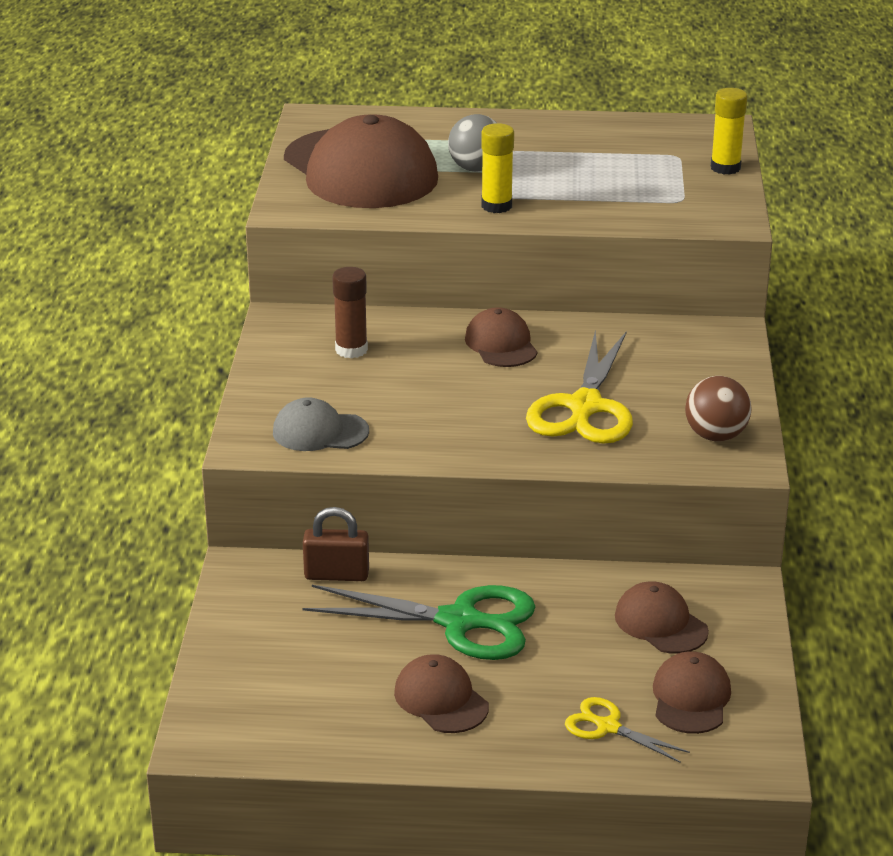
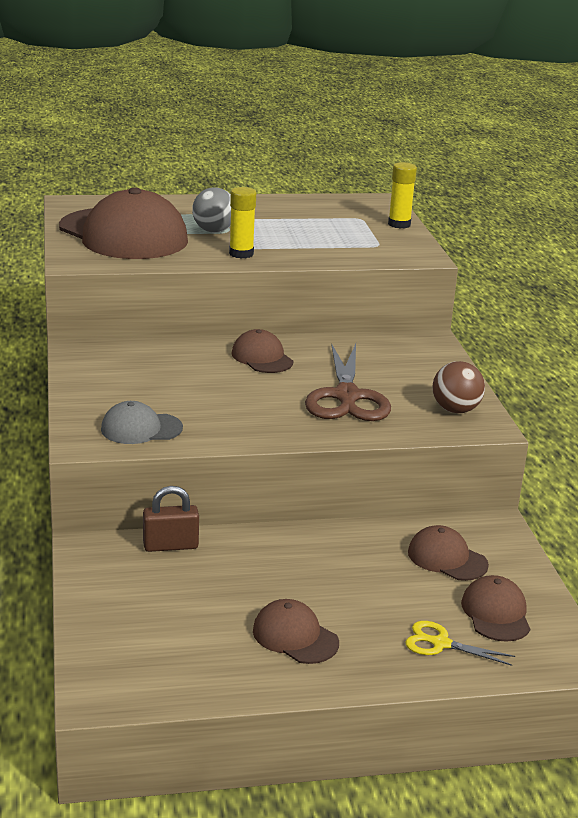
camera: 15 degrees left, 5 degrees down
green scissors [303,585,535,660] -> none
brown glue stick [332,267,368,358] -> none
yellow scissors [526,330,633,444] -> brown scissors [305,343,391,421]

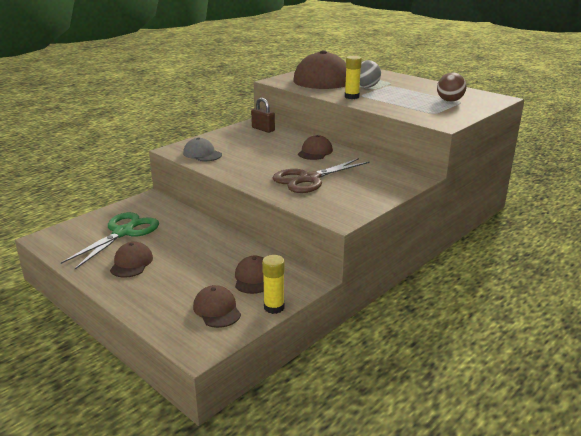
camera: 55 degrees right, 0 degrees up
brown padlock [143,486,199,552] -> brown padlock moved to [251,98,275,133]
yellow glue stick [388,162,417,229] -> yellow glue stick moved to [262,255,285,314]
yellow scissors [405,621,515,666] -> none
brown ball [433,361,485,413] -> brown ball moved to [437,73,467,102]
brown cap [461,575,530,642] -> brown cap turned 75 degrees counterclockwise [193,285,241,328]
none -> green scissors [61,212,159,269]

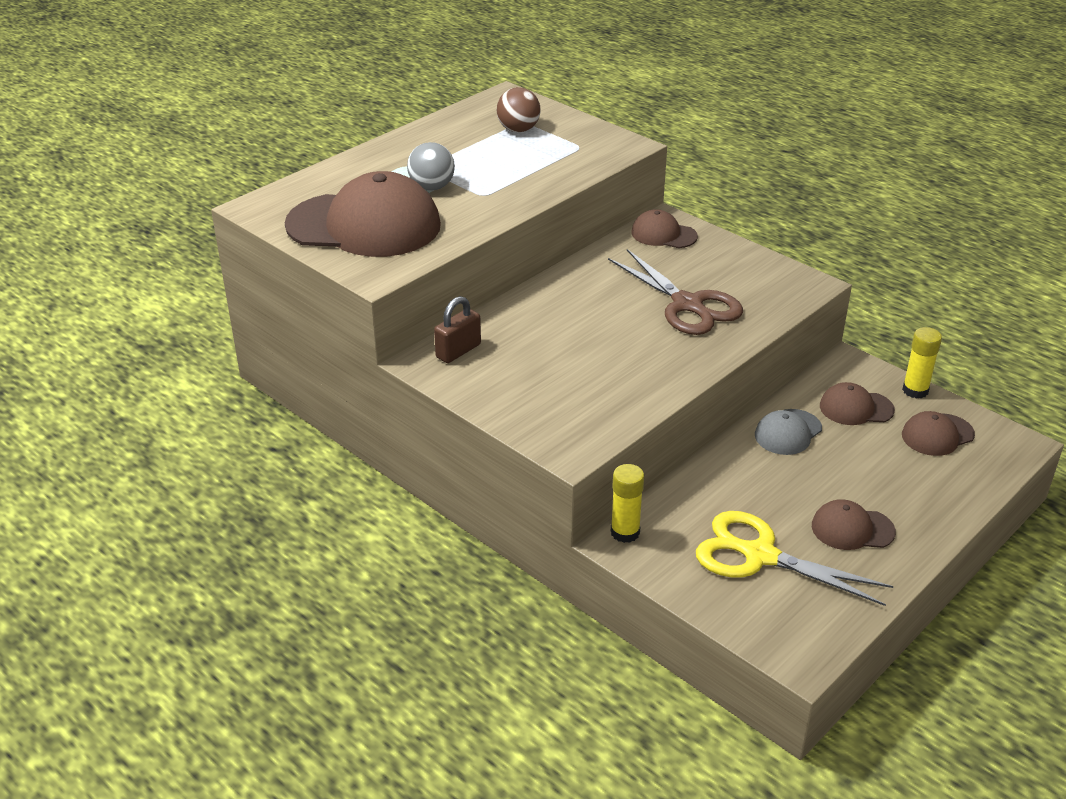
camera: 90 degrees left, 10 degrees up
green scissors [61,212,159,269] -> yellow scissors [696,511,893,606]
grey cap [183,137,222,161] -> grey cap moved to [755,409,822,455]
brown cap [298,135,333,160] -> brown cap moved to [631,209,698,248]
yellow glue stick [345,56,362,99] -> yellow glue stick moved to [611,464,644,543]

